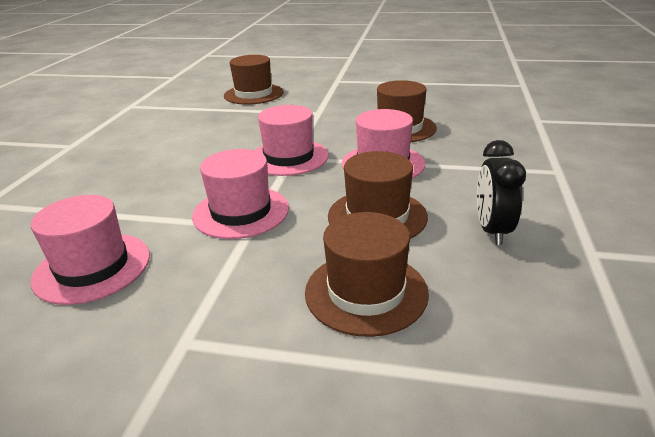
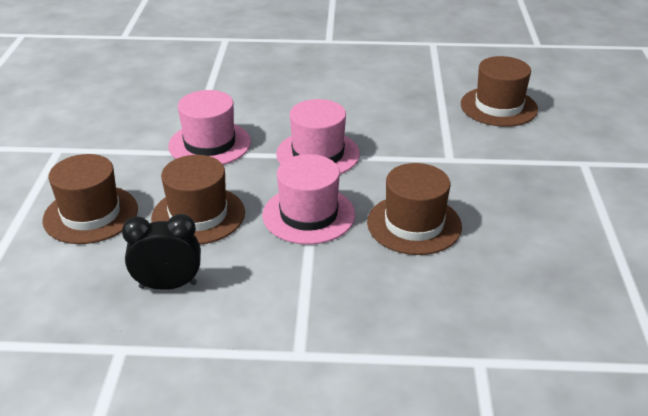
camera: 80 degrees right, 5 degrees up
pink hat [31,195,150,305] -> none

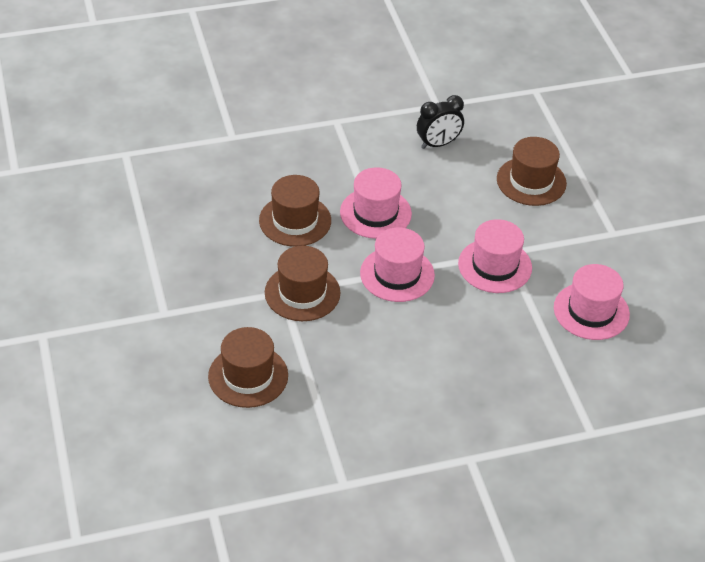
camera: 160 degrees right, 10 degrees up
brown hat [151,155,245,245] -> brown hat moved to [265,246,341,321]
none -> pink hat [554,264,630,340]

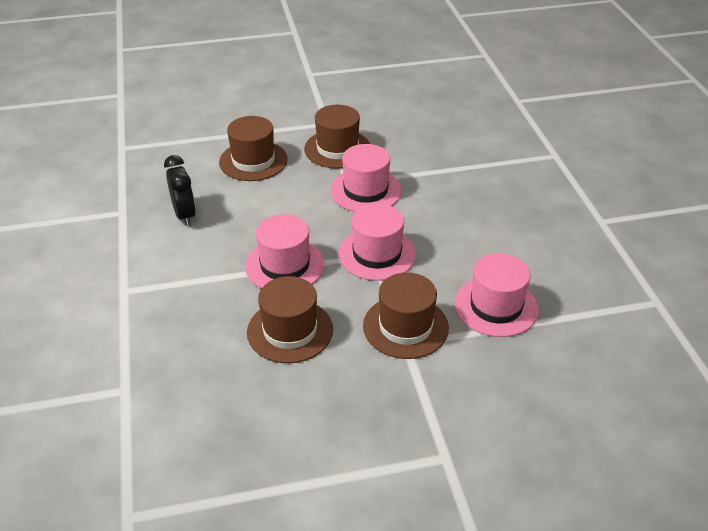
camera: 85 degrees left, 5 degrees down
brown hat [208,327,288,408] -> brown hat moved to [304,105,370,169]
pink hat [554,264,630,340] -> pink hat moved to [454,253,539,337]

